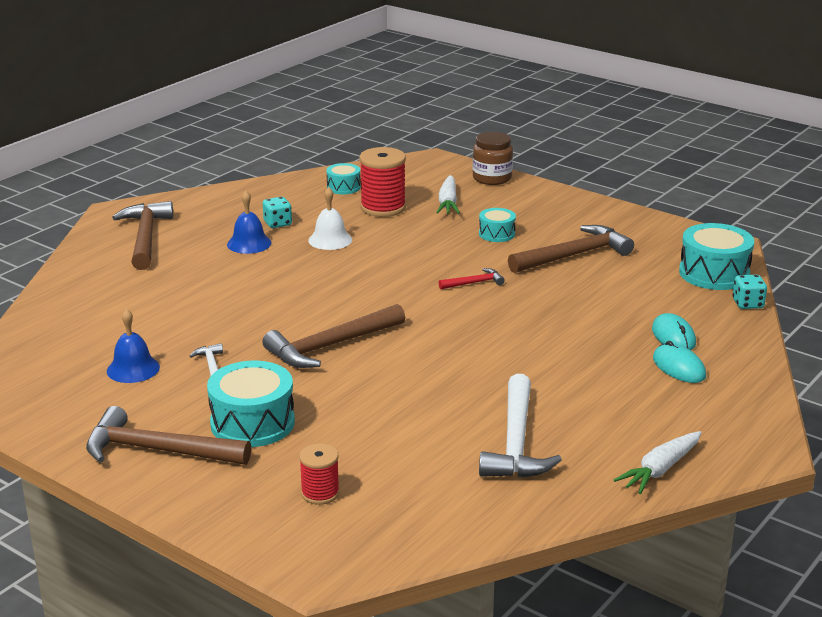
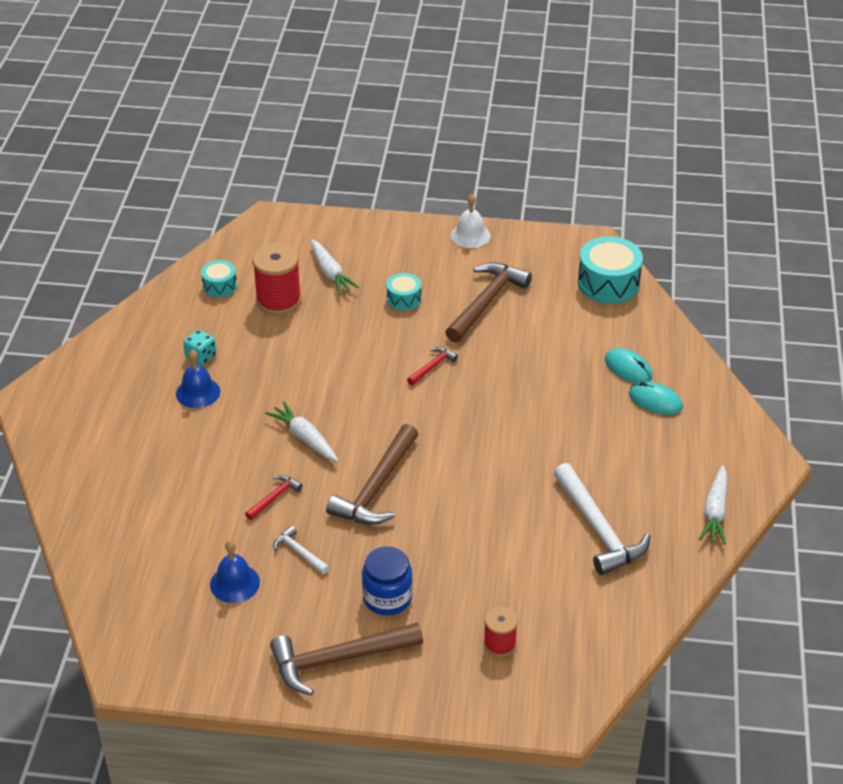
camera: 30 degrees left, 15 degrees up
brown hammer [112,201,173,270] -> none
turquoise drum [207,361,295,447] -> blue jar [362,546,413,616]
white bell [308,187,352,250] -> white bell moved to [451,194,490,248]
brown jar [473,132,513,185] -> none
turquoise dice [732,275,767,309] -> none
none -> red hammer [245,475,302,520]
none -> white carrot [265,402,338,462]

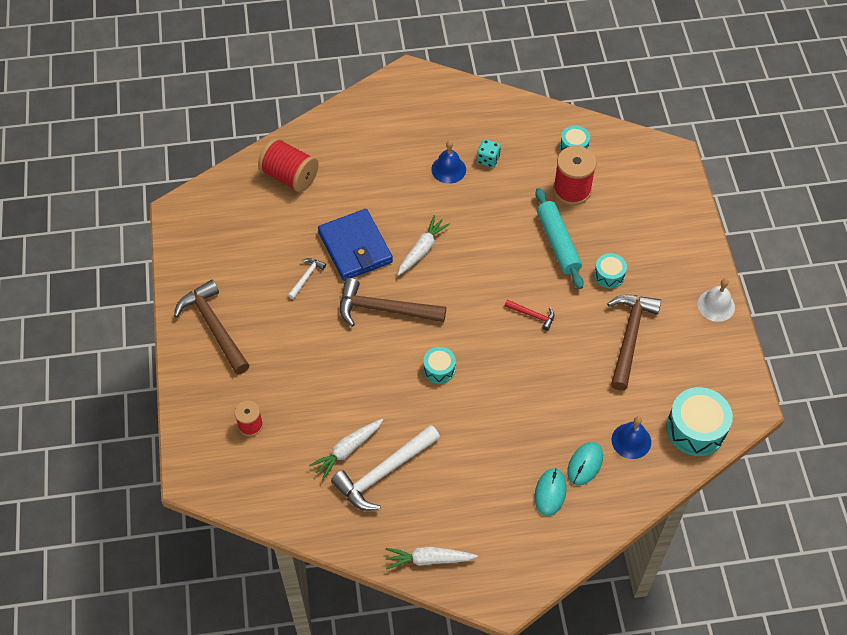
camera: 75 degrees right, 15 degrees up
blue bell [210,540,260,603] -> blue bell moved to [612,416,651,459]
red hammer [245,475,302,520] -> blue wallet [318,209,393,281]
white carrot [311,240,359,295] -> white carrot moved to [309,419,383,480]
blue jar [362,546,413,616] -> none
brown hammer [445,262,532,343] -> brown hammer turned 90 degrees counterclockwise [607,295,661,391]
none -> red spool [258,138,319,192]
none -> turquoise drum [423,347,456,384]
none -> turquoise rolling pin [535,188,584,289]

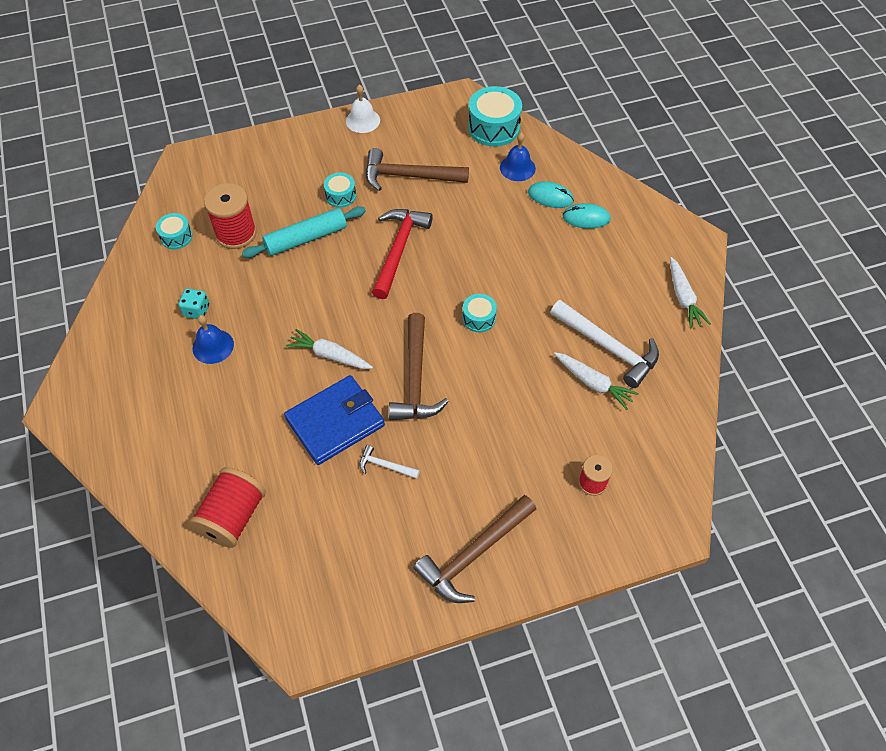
camera: 100 degrees left, 0 degrees up
red hammer [504,300,554,331] -> red hammer [372,209,433,299], size x2.09

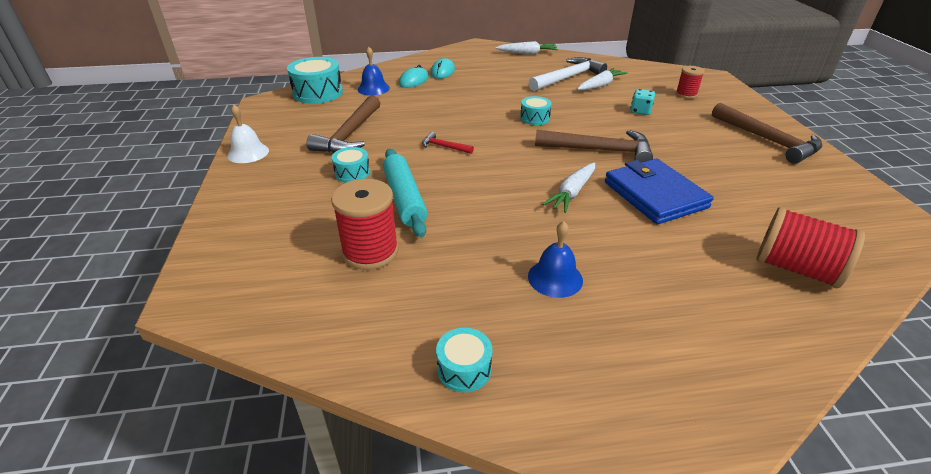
camera: 80 degrees left, 20 degrees down
turquoise drum [156,213,193,249] -> turquoise drum moved to [436,328,493,392]
turquoise dice [179,289,209,319] -> turquoise dice moved to [630,89,655,115]
white hammer [360,445,420,479] -> none
red hammer [372,209,433,299] -> red hammer [422,132,474,154], size x0.48

